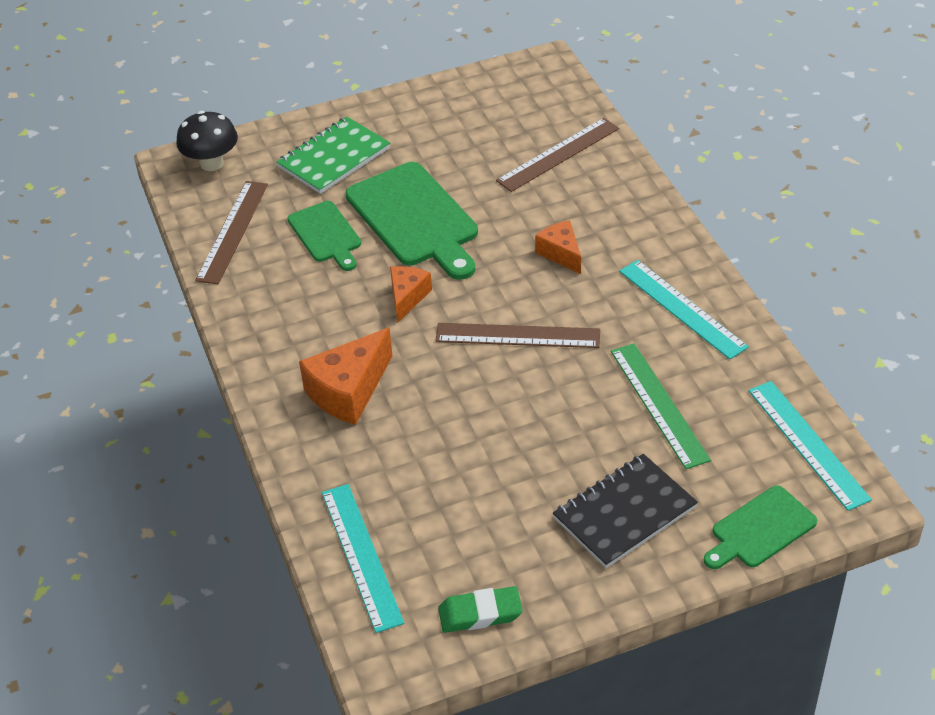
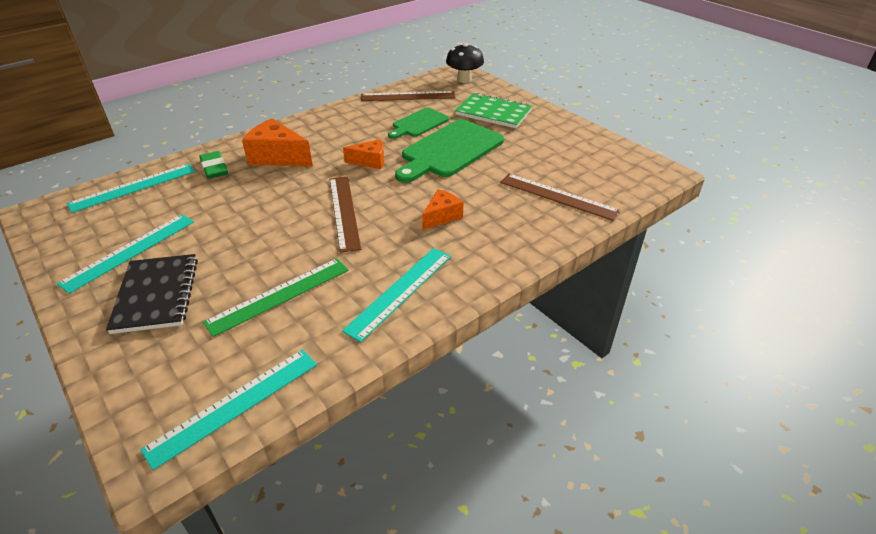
camera: 70 degrees right, 5 degrees down
green eraser [438,586,523,633] -> green eraser moved to [199,151,228,179]
black notebook [553,454,698,568] -> black notebook turned 45 degrees clockwise [106,254,198,334]
green cutting board [704,485,817,569] -> none
none -> turquoise ruler [57,214,194,294]

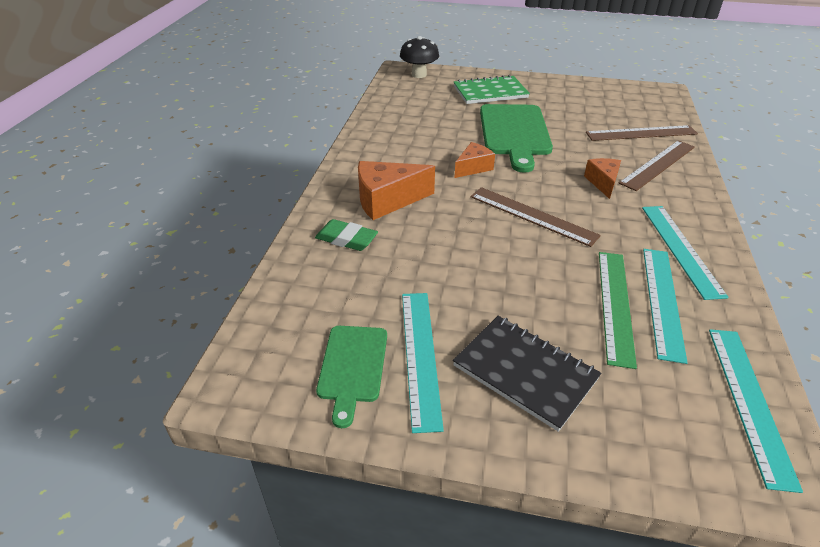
camera: 40 degrees left, 0 degrees up
turquoise ruler [67,163,195,213] -> turquoise ruler moved to [643,249,688,364]
brown ruler [361,91,456,101] -> brown ruler moved to [619,140,695,191]
green cutting board [388,108,449,139] -> green cutting board moved to [316,326,387,428]

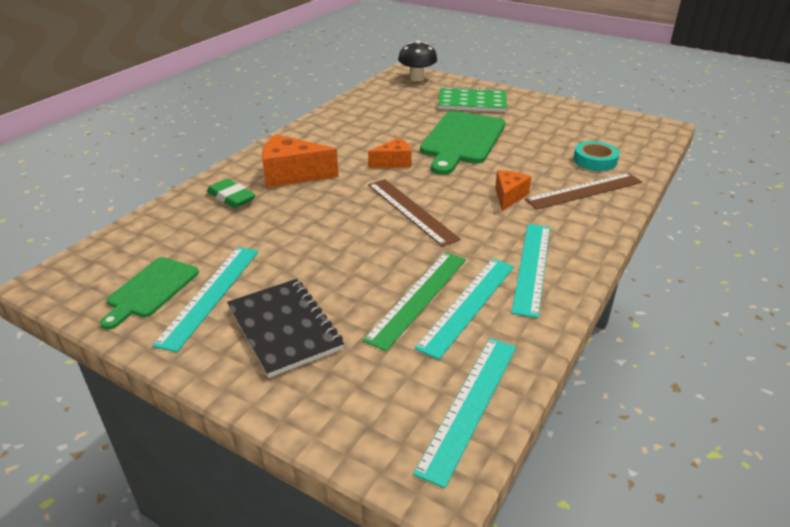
camera: 20 degrees right, 5 degrees down
brown ruler [586,125,698,141] -> turquoise tape [573,141,620,171]

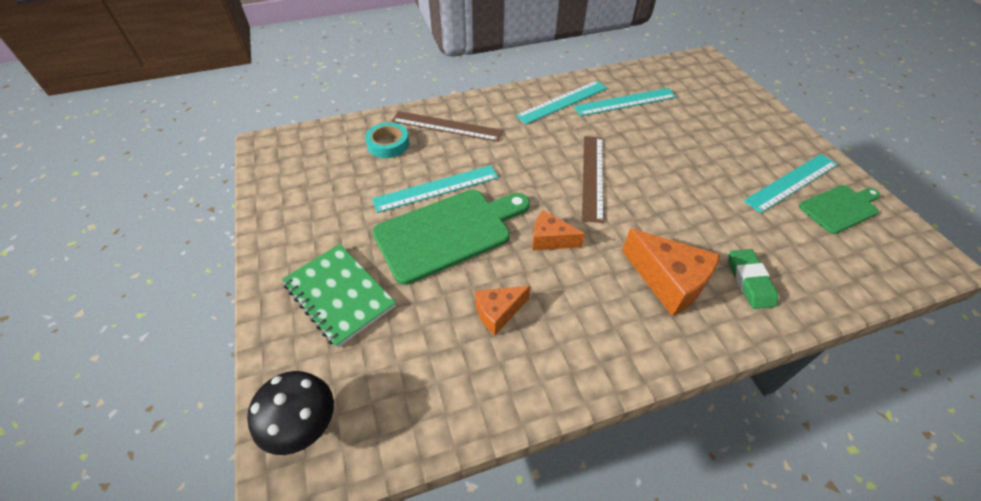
camera: 140 degrees left, 15 degrees up
black notebook [227,279,344,378] -> none
green ruler [363,252,466,351] -> none
turquoise ruler [413,338,516,489] -> turquoise ruler moved to [372,165,499,213]
orange cheese [495,170,531,211] -> orange cheese moved to [475,286,530,335]

